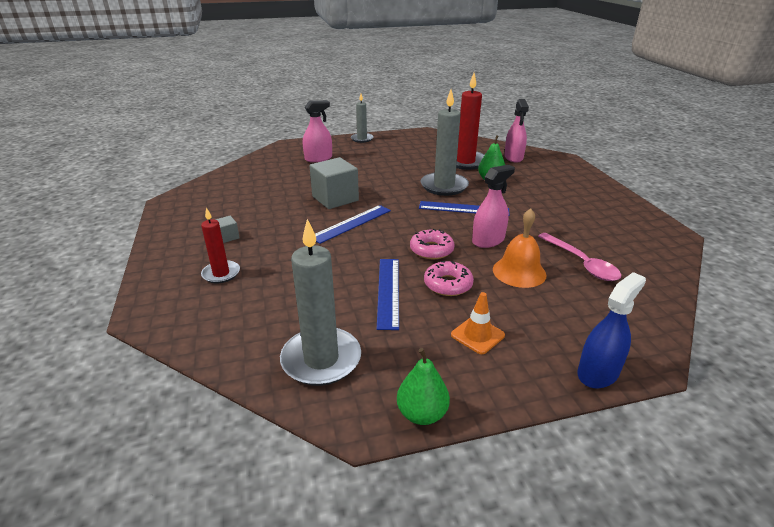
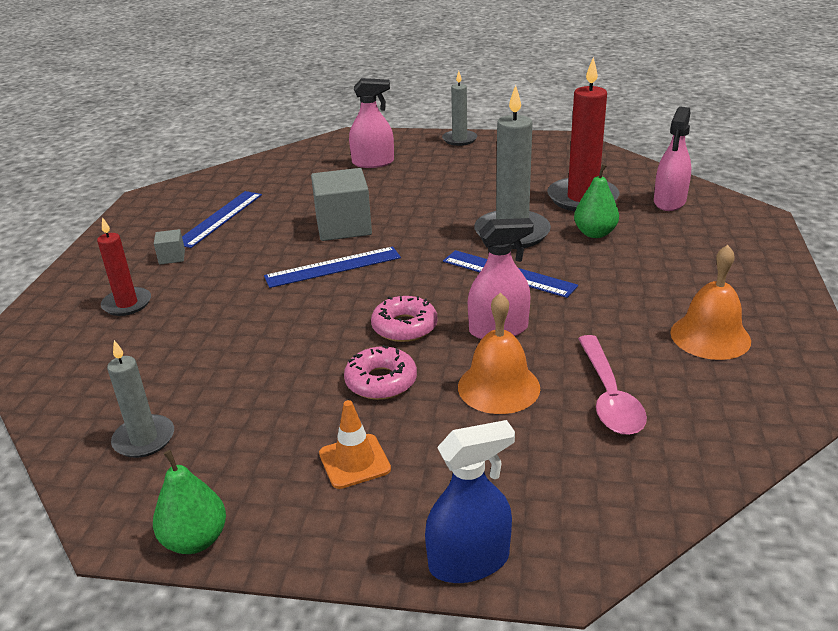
camera: 25 degrees right, 0 degrees up
grey candle [280,219,361,386] -> grey candle [107,340,174,458], size x0.58
blue ruler [377,259,399,330] -> blue ruler moved to [182,191,262,248]
none -> orange bell [670,245,751,360]

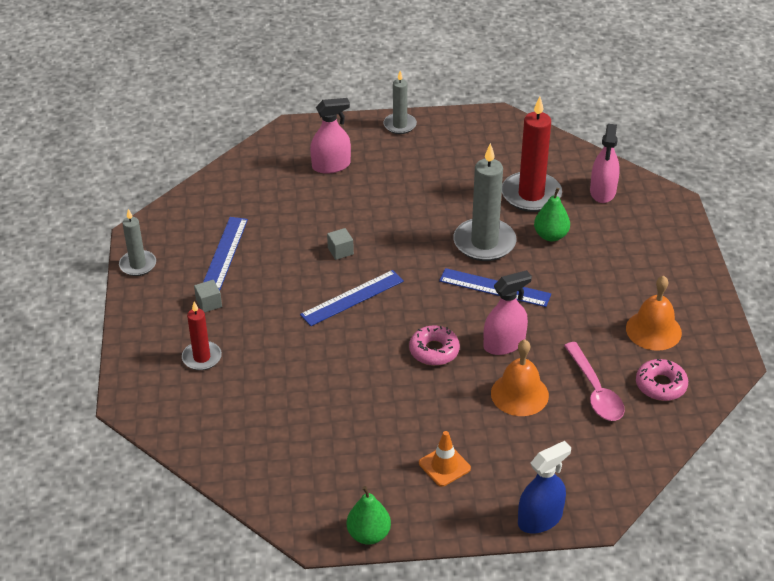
camera: 15 degrees left, 10 degrees up
grey candle [107,340,174,458] -> grey candle moved to [119,209,156,276]
grey cube [311,168,372,241] -> grey cube [327,228,354,260], size x0.46
pink donut [344,345,417,400] -> pink donut moved to [636,359,688,401]

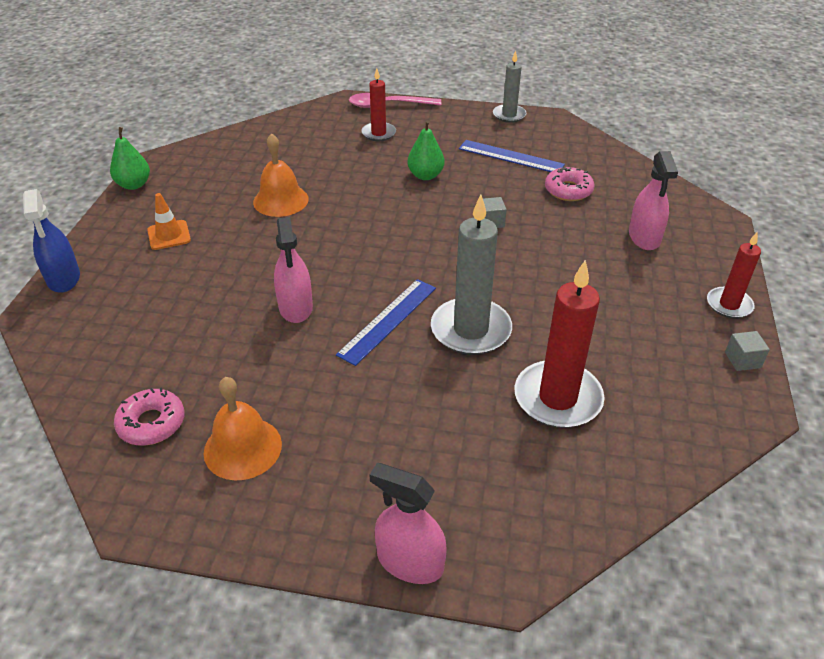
camera: 105 degrees right, 0 degrees up
grey cube [194,280,222,313] -> grey cube moved to [725,331,770,371]
blue ruler [300,270,404,326] -> none
grey candle [383,71,417,134] -> red candle [707,232,761,318]
pink donut [409,326,460,366] -> pink donut moved to [545,167,595,201]
orange bell [491,339,549,416] -> orange bell moved to [253,133,309,217]
green pear [534,188,570,241] -> green pear moved to [407,120,445,180]
pink spoon [564,342,625,421] -> pink spoon moved to [349,93,441,108]
pink spray bottle [590,124,620,203] -> pink spray bottle moved to [370,463,447,584]

